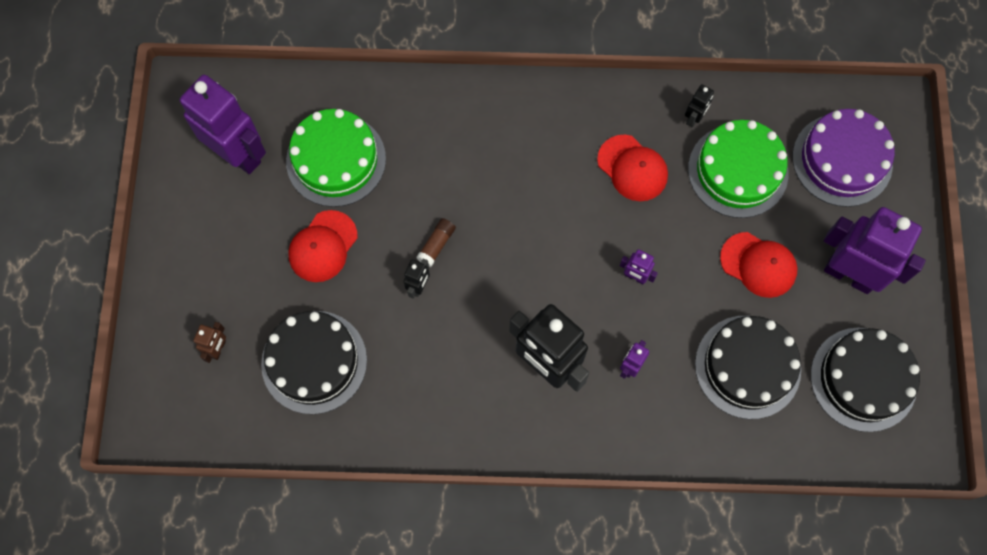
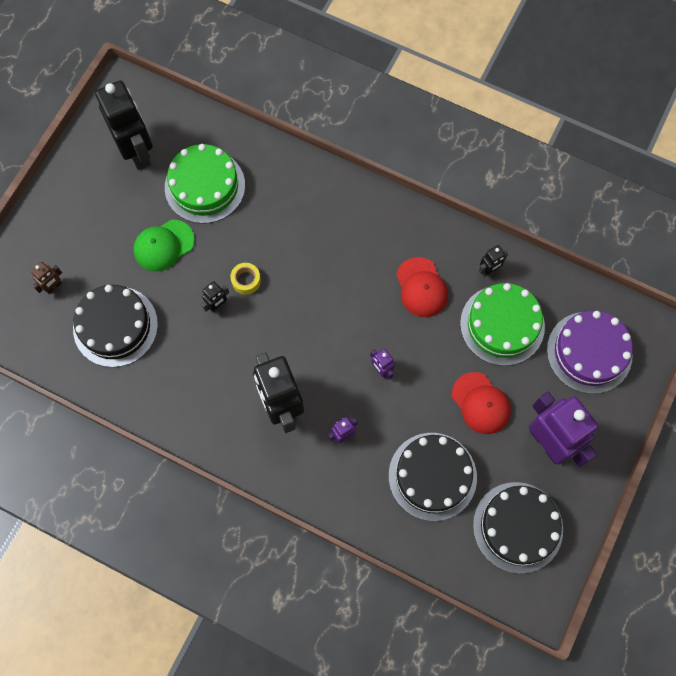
camera: 25 degrees right, 0 degrees up
purple robot [180,75,266,174] -> black robot [95,80,153,170]
red cap [288,210,358,282] -> green cap [133,220,195,272]
brown glue stick [416,218,456,267] -> yellow tape [230,263,261,295]

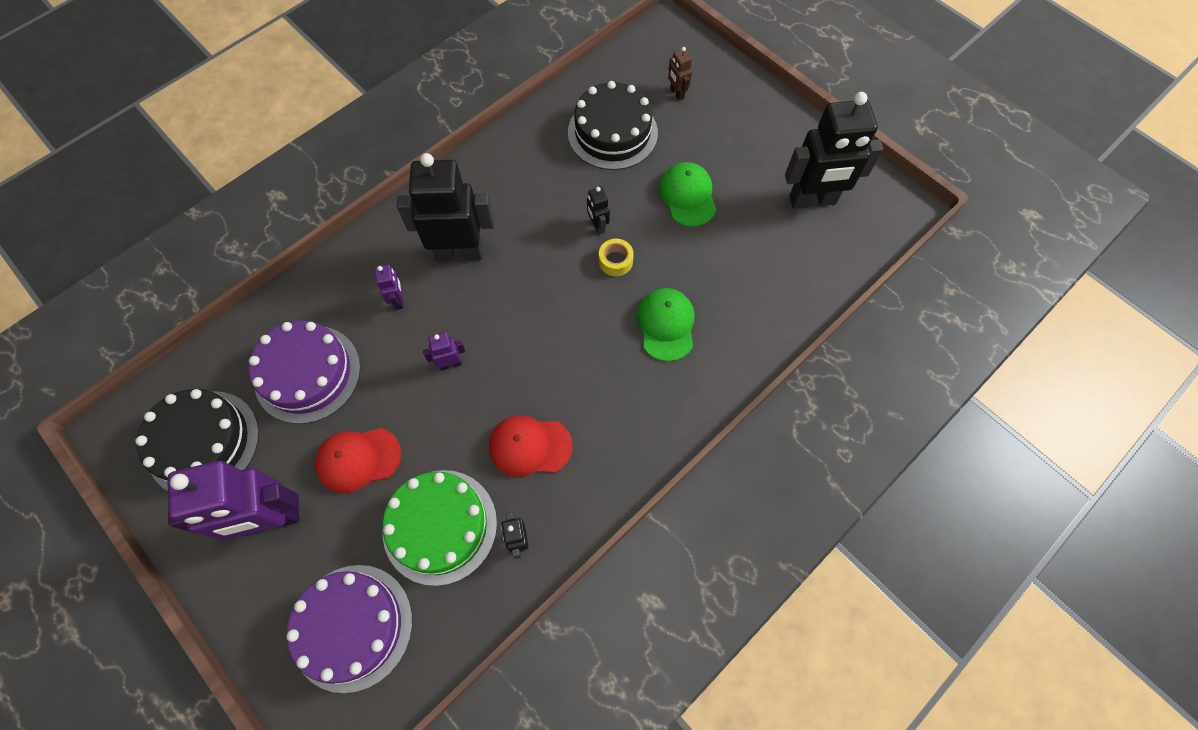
camera: 110 degrees right, 5 degrees down
green cake [165,144,245,224] -> none
black cake [389,433,477,521] -> purple cake [249,321,361,424]
none -> green cap [637,288,694,361]

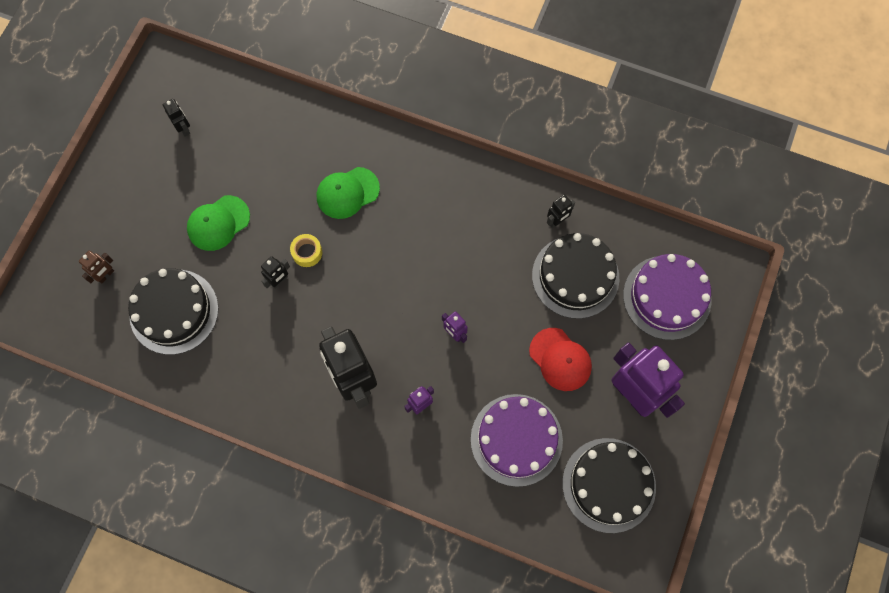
camera: 115 degrees left, 5 degrees up
green cake [383,470,497,586] -> black cake [532,233,619,319]
red cap [489,415,573,477] -> none
black robot [785,92,883,209] -> black robot [163,99,190,137], size x0.43

